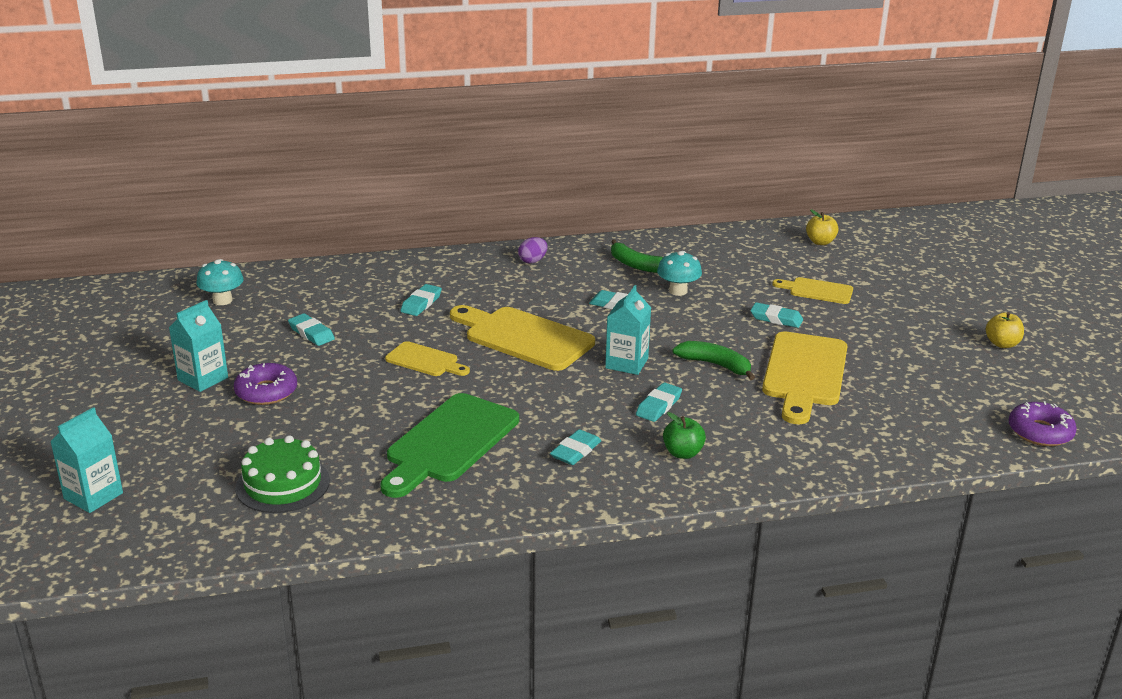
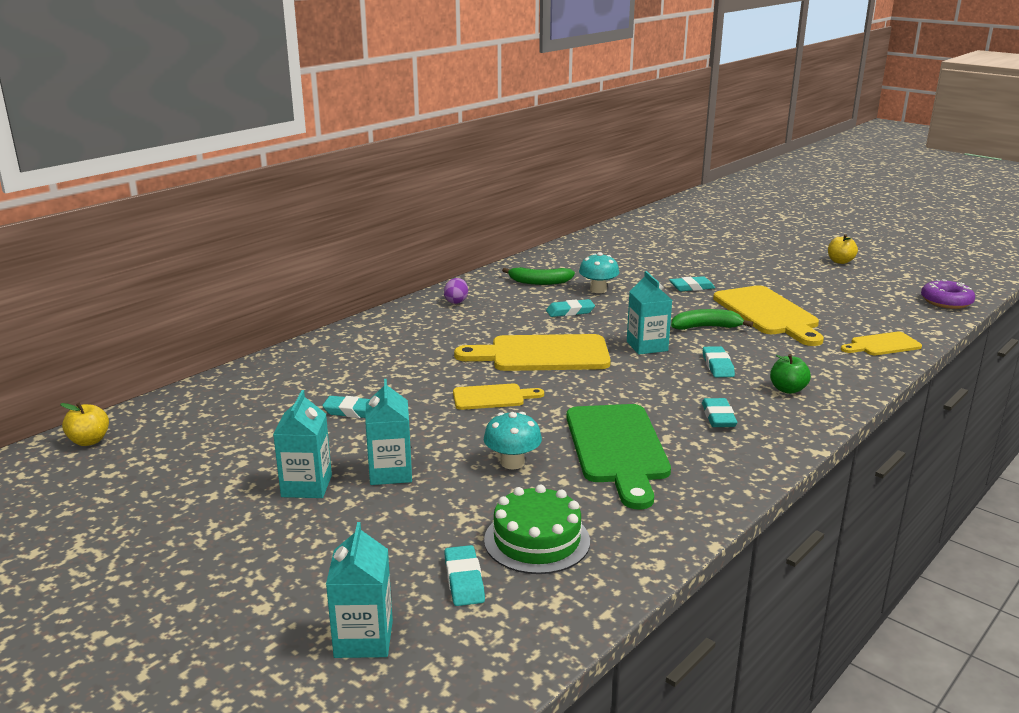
camera: 35 degrees left, 5 degrees down
turquoise mushroom [196,259,244,305] -> turquoise mushroom moved to [484,412,542,470]
purple donut [234,363,297,405] -> turquoise carton [365,379,412,485]
turquoise eraser [401,284,442,316] -> turquoise eraser moved to [444,545,485,606]
yellow cutting board [772,277,853,304] -> yellow cutting board moved to [841,332,922,355]
yellow apple [806,209,839,245] -> yellow apple moved to [60,403,109,446]

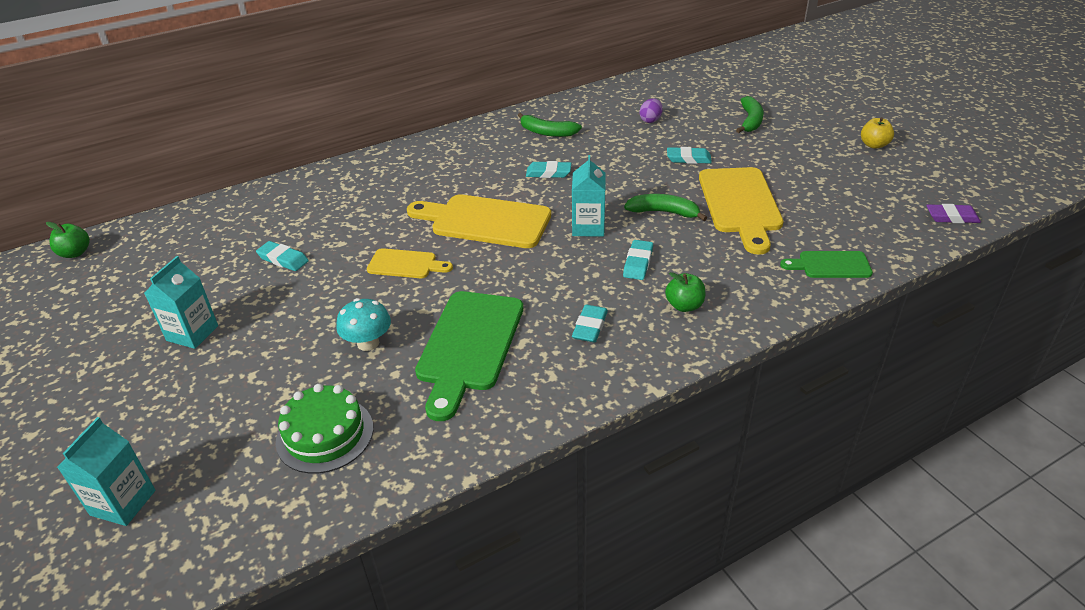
camera: 20 degrees right, 15 degrees up
yellow apple [60,403,109,446] -> green apple [46,222,90,258]
turquoise carton [365,379,412,485] -> none
purple egg [444,278,468,304] -> purple egg moved to [639,98,662,123]
turquoise eraser [444,545,485,606] -> none
turquoise mushroom [579,252,619,293] -> none
yellow cutting board [841,332,922,355] -> green cutting board [780,251,873,278]
purple donut [921,279,975,309] -> purple eraser [926,204,981,223]
none -> green banana [736,96,764,133]

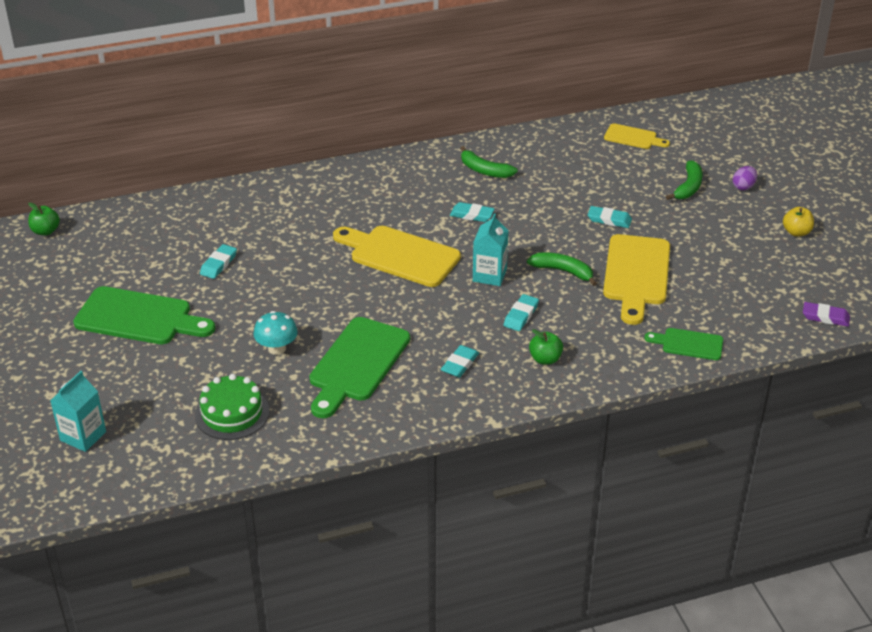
camera: 10 degrees right, 0 degrees up
turquoise carton [144,256,218,349] -> green cutting board [73,286,215,344]
turquoise eraser [256,241,309,271] -> turquoise eraser turned 75 degrees clockwise [200,244,237,279]
yellow cutting board [367,248,453,278] -> yellow cutting board moved to [604,123,670,149]
purple egg [639,98,662,123] -> purple egg moved to [733,166,757,190]

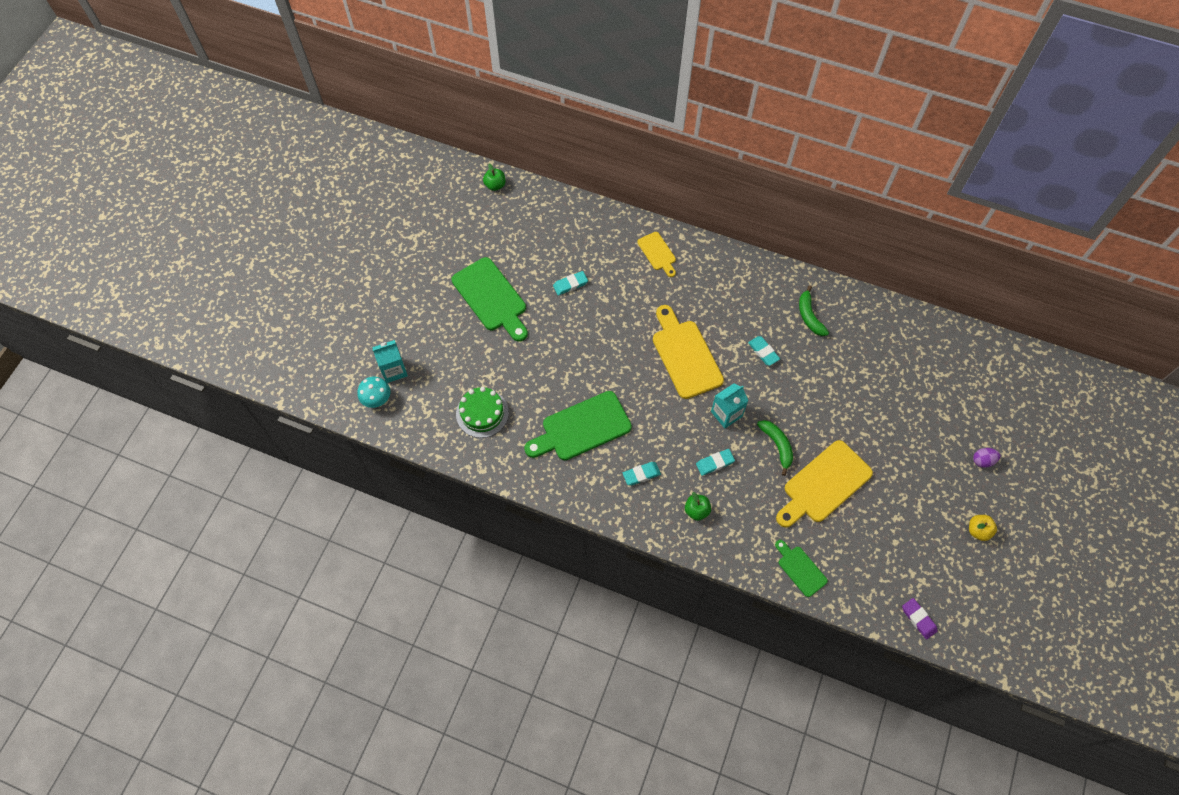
camera: 40 degrees right, 25 degrees up
turquoise mushroom [254,311,298,355] -> turquoise mushroom moved to [358,376,390,408]
turquoise eraser [587,206,632,228] -> none
yellow cutting board [604,123,670,149] -> yellow cutting board moved to [637,232,676,277]
green banana [666,160,703,200] -> none

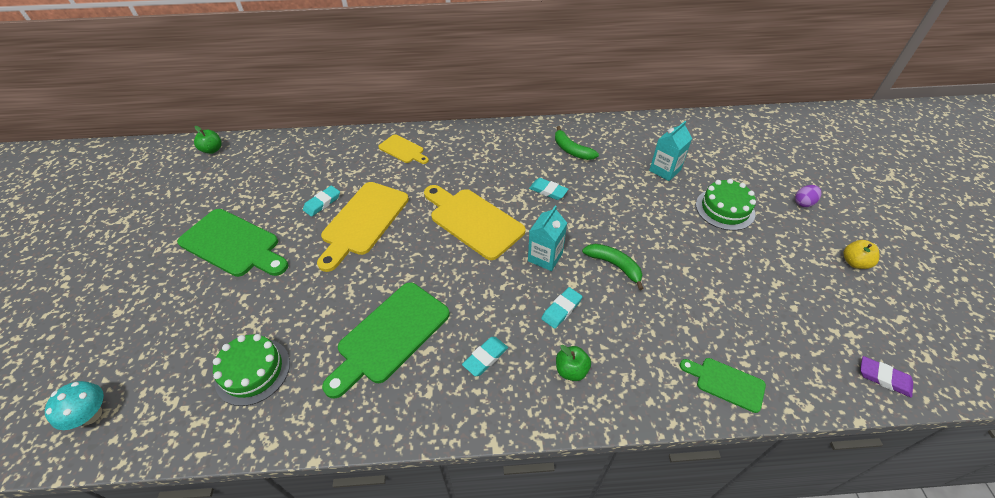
camera: 25 degrees left, 15 degrees down
turquoise carton [372,340,408,383] -> turquoise carton moved to [649,121,692,181]
yellow cutting board [776,440,873,528] -> yellow cutting board moved to [317,182,409,272]
none -> green cake [696,179,756,231]

